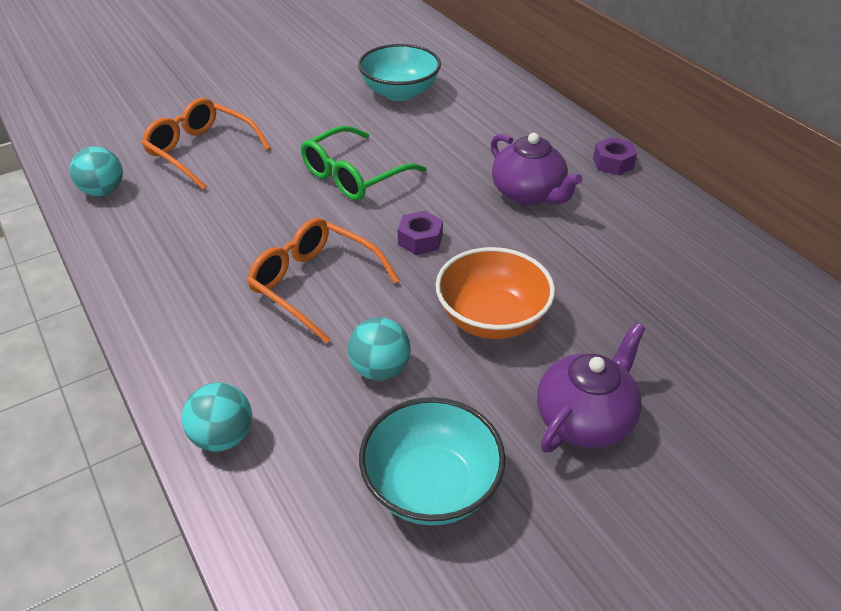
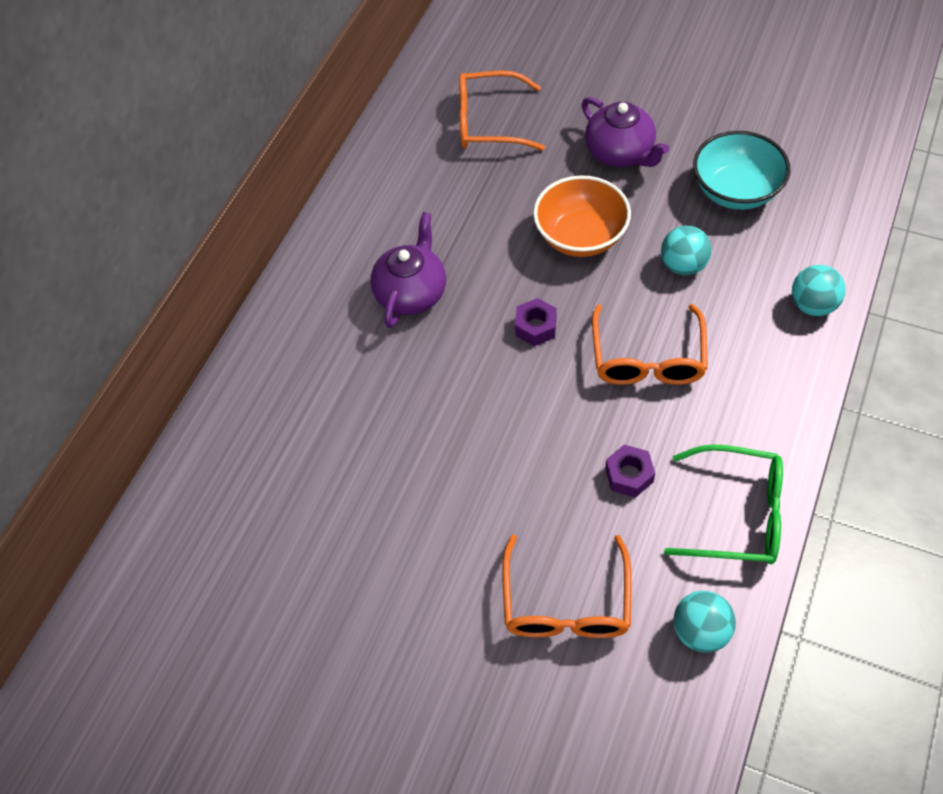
camera: 120 degrees left, 15 degrees up
green glasses [301,126,426,201] -> green glasses moved to [664,444,783,564]
turquoise bowl [358,44,441,101] -> none
purple teapot [537,323,645,453] -> purple teapot turned 135 degrees counterclockwise [582,97,669,167]
purple nut [593,137,637,175] -> purple nut moved to [605,445,655,498]
none -> orange glasses [459,71,545,151]

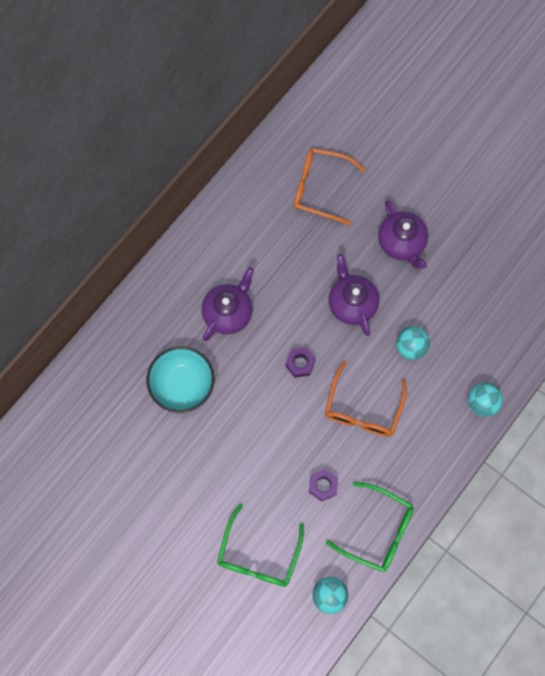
camera: 10 degrees right, 15 degrees up
orange glasses [502,535,632,638] -> green glasses [217,504,304,587]
orange bowl [533,175,631,257] -> purple teapot [328,254,379,336]
turquoise bowl [693,131,791,210] -> turquoise bowl moved to [146,346,215,413]

